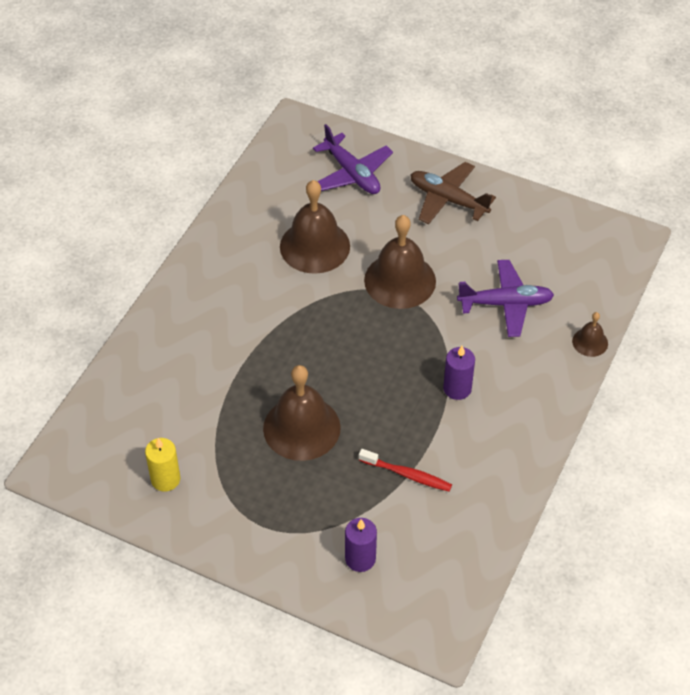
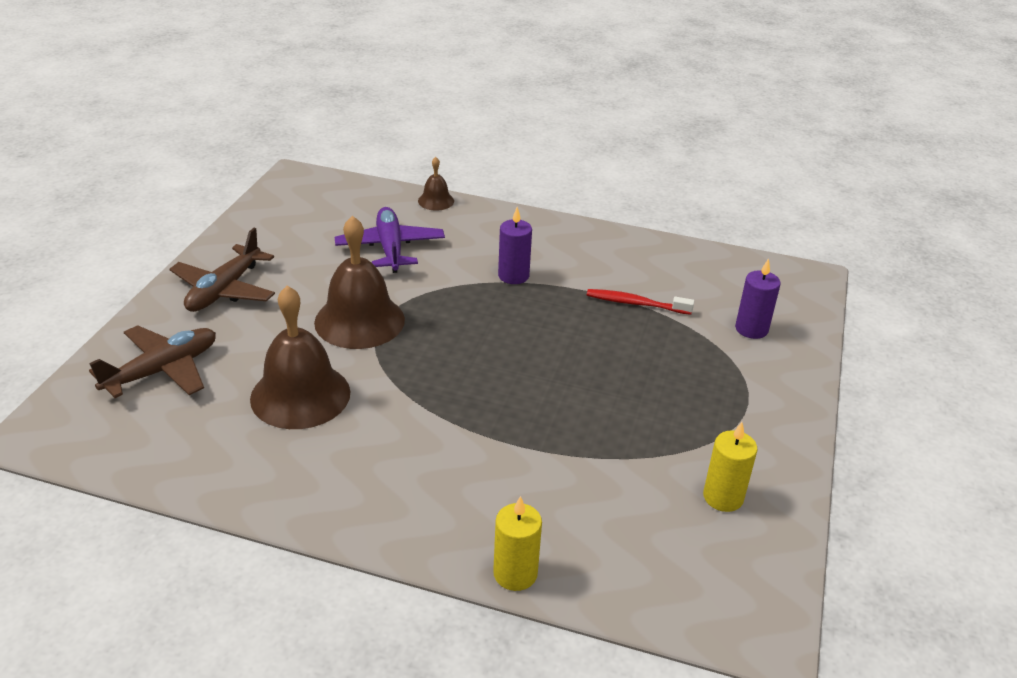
camera: 100 degrees left, 15 degrees down
brown bell [263,365,341,461] -> none
purple plane [313,124,393,194] -> brown plane [89,325,216,398]
red toothbrush [359,449,452,492] -> red toothbrush turned 90 degrees counterclockwise [587,289,694,315]
none -> yellow candle [493,496,542,591]

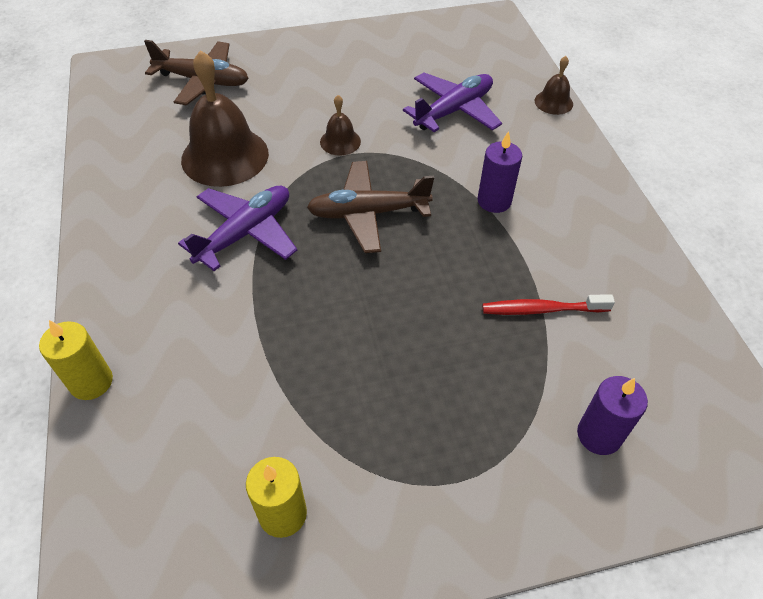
camera: 60 degrees right, 15 degrees up
brown plane [169,228,275,312] -> brown plane moved to [307,161,434,253]
brown bell [314,216,405,349] -> brown bell [320,95,361,156], size x0.48
red toothbrush [587,289,694,315] -> red toothbrush turned 75 degrees counterclockwise [482,294,615,315]
none -> purple plane [178,186,297,271]

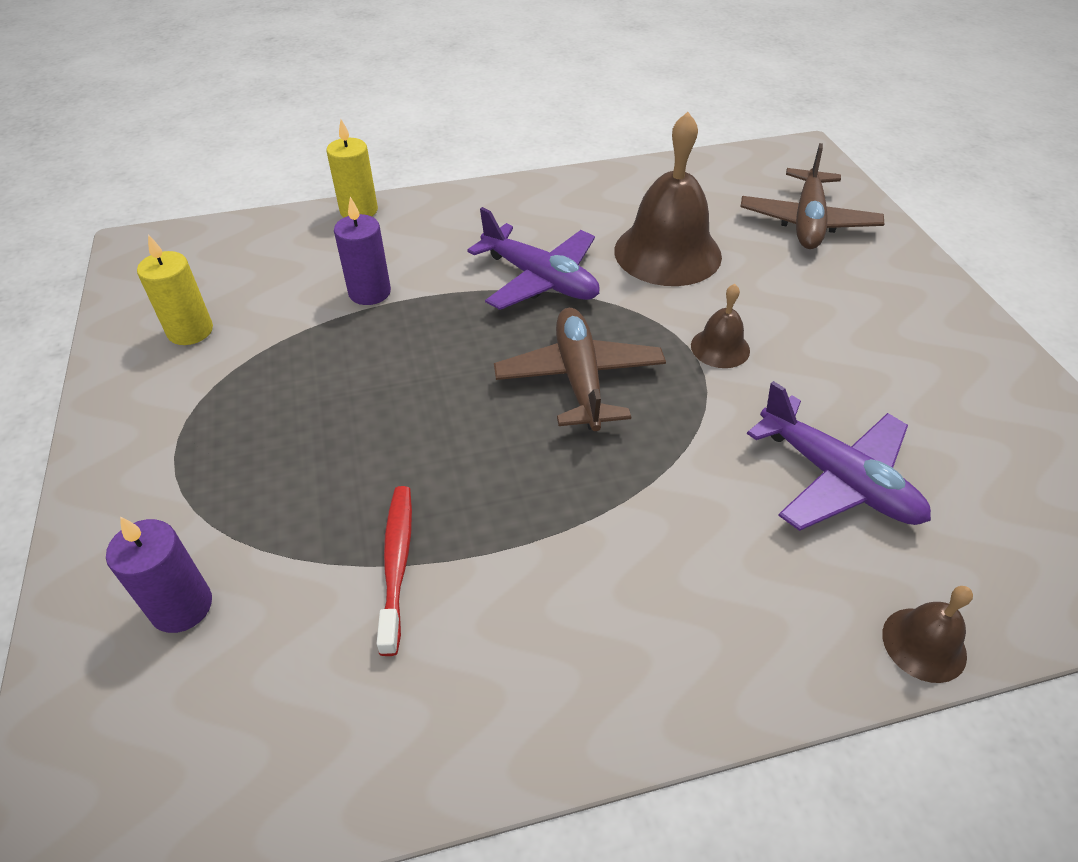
camera: 90 degrees right, 5 degrees down
purple candle [477,131,522,213] -> purple candle moved to [334,197,391,305]

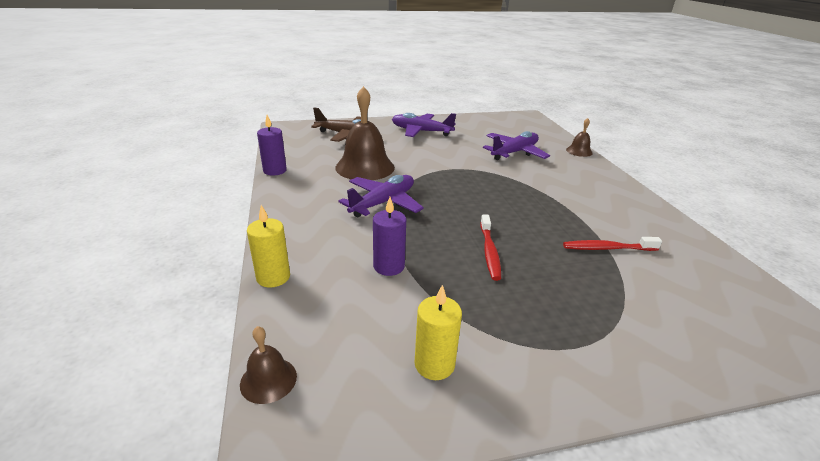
camera: 90 degrees left, 15 degrees down
purple candle [106,516,212,633] -> purple candle moved to [257,115,287,176]
brown plane [494,308,666,431] -> none
brown bell [691,284,750,368] -> brown bell moved to [240,326,297,404]
none -> purple plane [392,113,456,137]
none -> red toothbrush [480,214,501,281]

